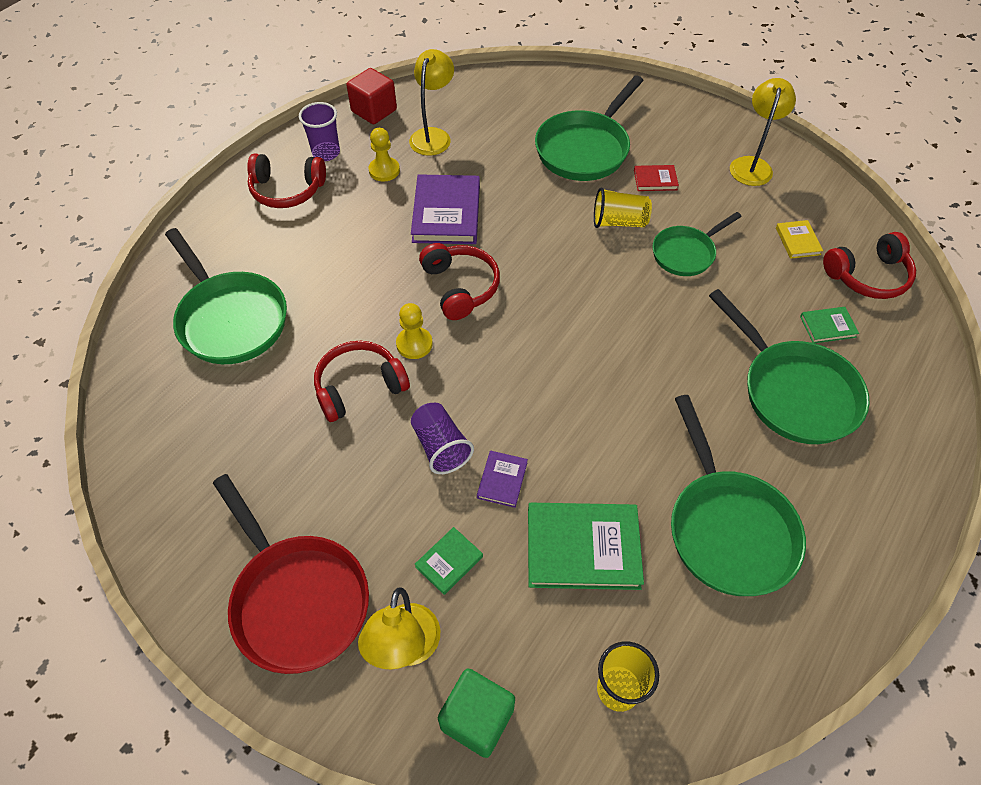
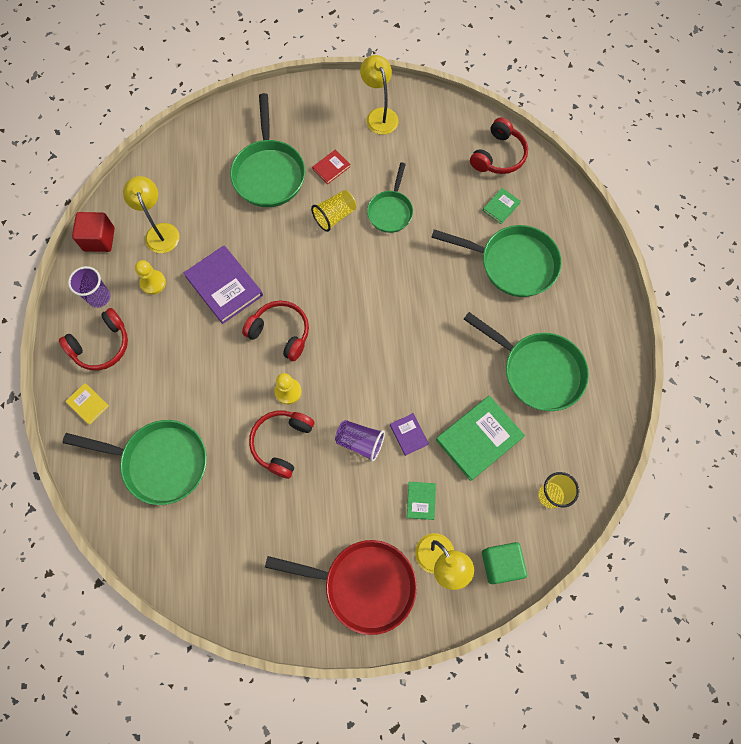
camera: 40 degrees left, 15 degrees up
yellow book [776,220,823,259] -> yellow book moved to [65,383,109,425]

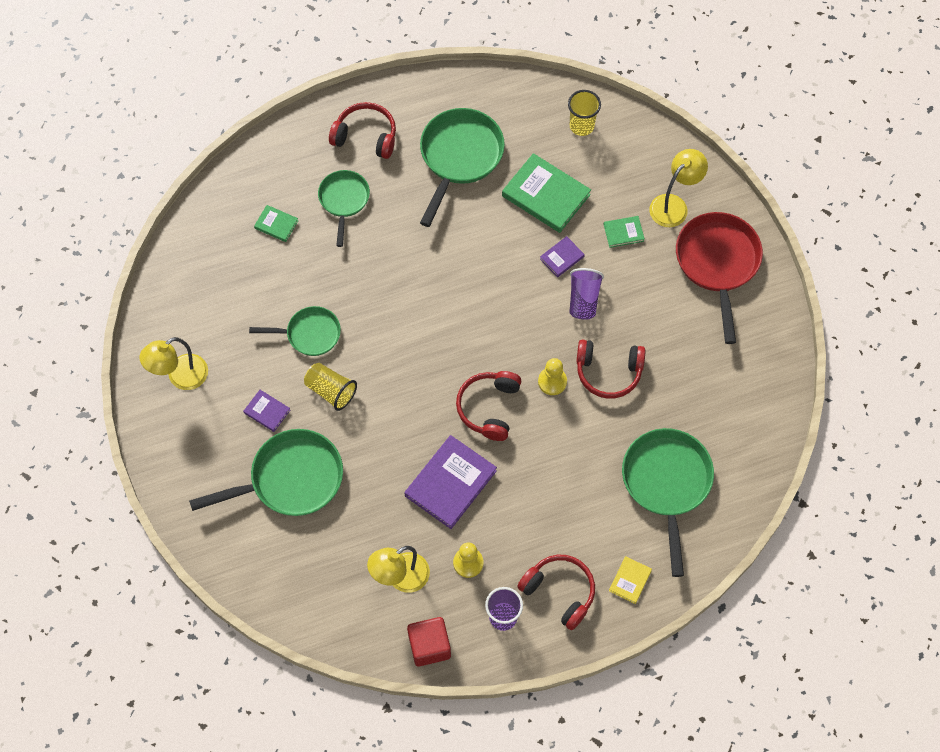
camera: 105 degrees left, 5 degrees down
red book [312,150,351,184] -> purple book [243,390,290,432]
green pan [431,225,562,297] -> green pan [318,170,370,247], size x0.61
red headphones [470,118,528,174] -> red headphones moved to [329,102,396,159]
green cube [482,542,527,584] -> none

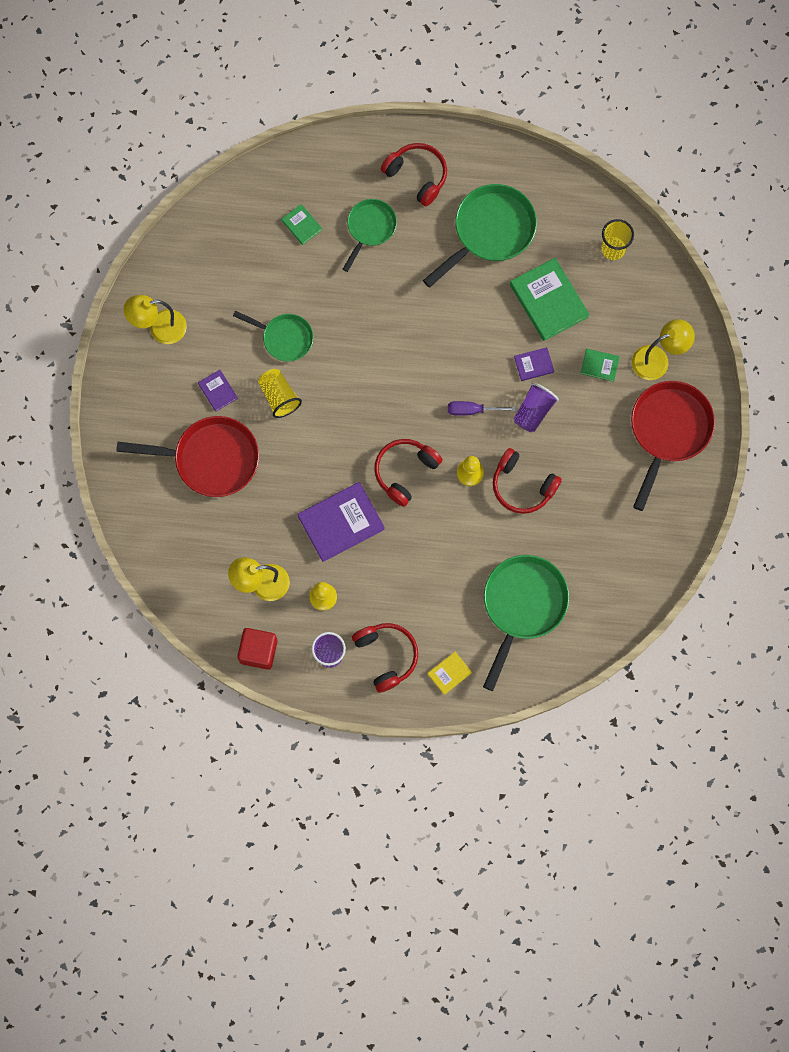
camera: 25 degrees right, 10 degrees up
green pan [189,429,343,516] -> red pan [116,416,259,497]
none -> purple screwdriver [448,401,515,416]

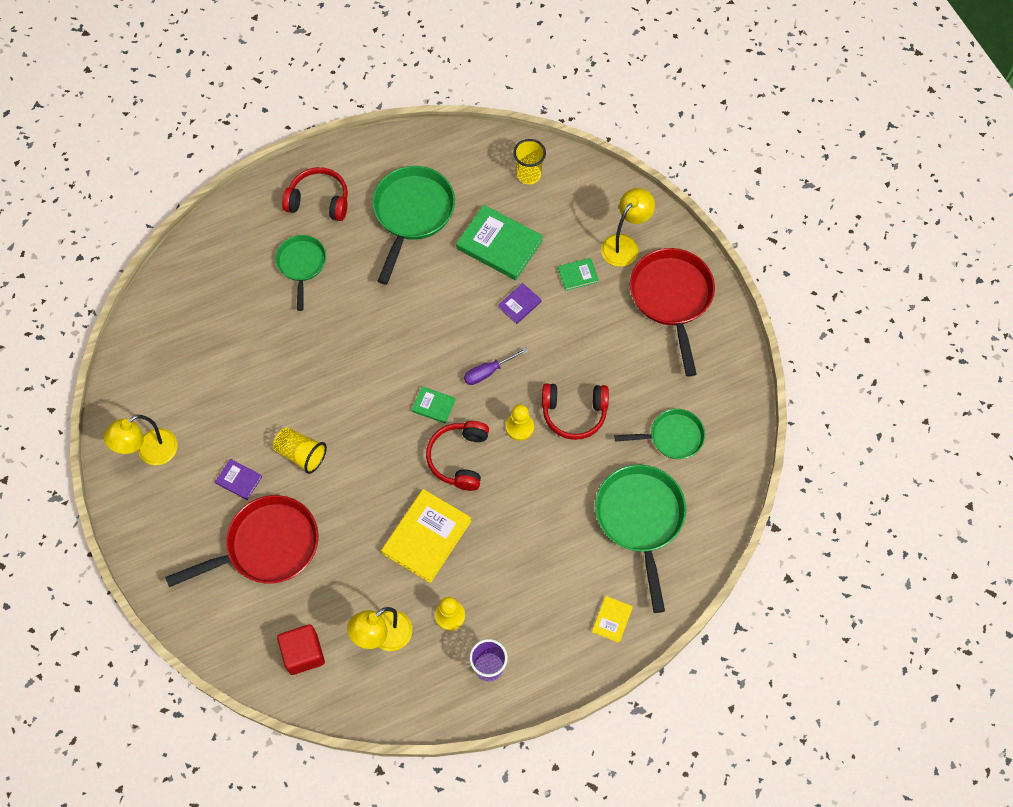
camera: 30 degrees left, 10 degrees down
green pan [233,311,313,361] -> green pan moved to [614,409,705,459]
red cube [237,628,278,670] -> red cube moved to [277,624,325,675]
green book [281,204,322,245] -> green book moved to [412,386,456,424]
purple book [298,482,385,562] -> yellow book [381,489,471,583]
red headphones [352,623,418,693] -> none
purple cup [514,383,559,432] -> none

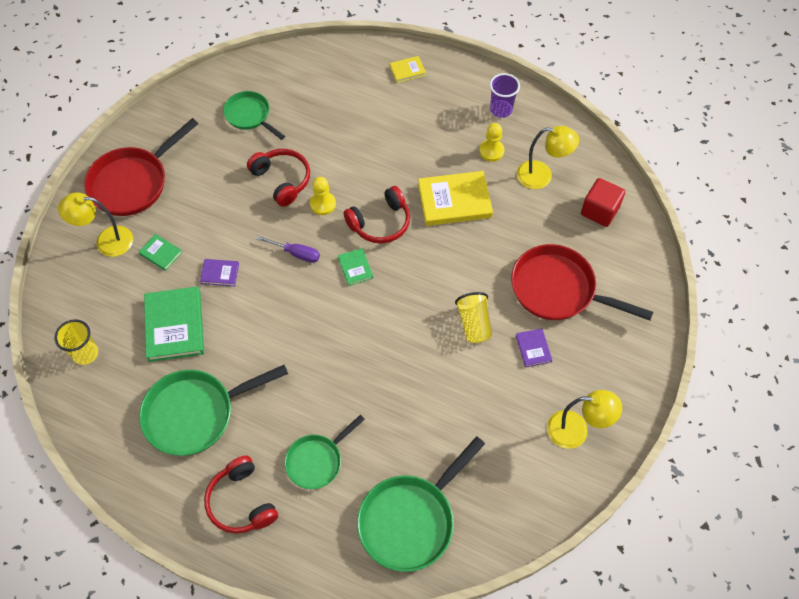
camera: 130 degrees left, 5 degrees down
green pan [595,465,686,613] -> green pan moved to [357,436,485,572]

